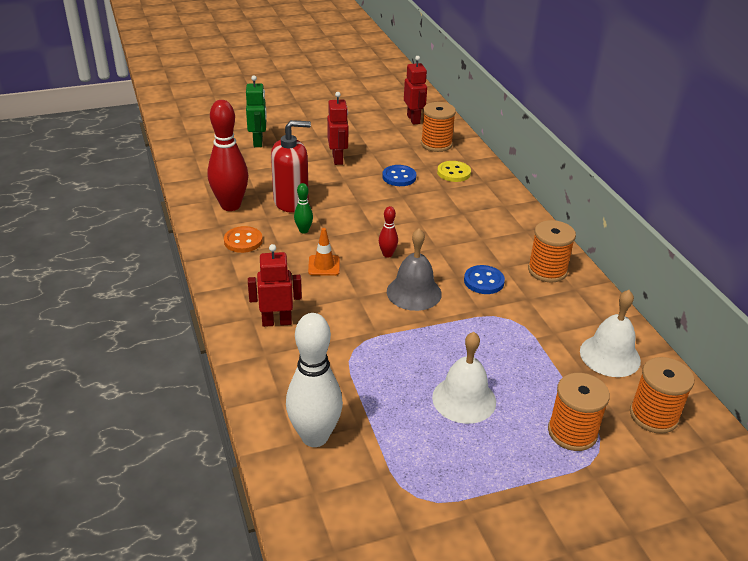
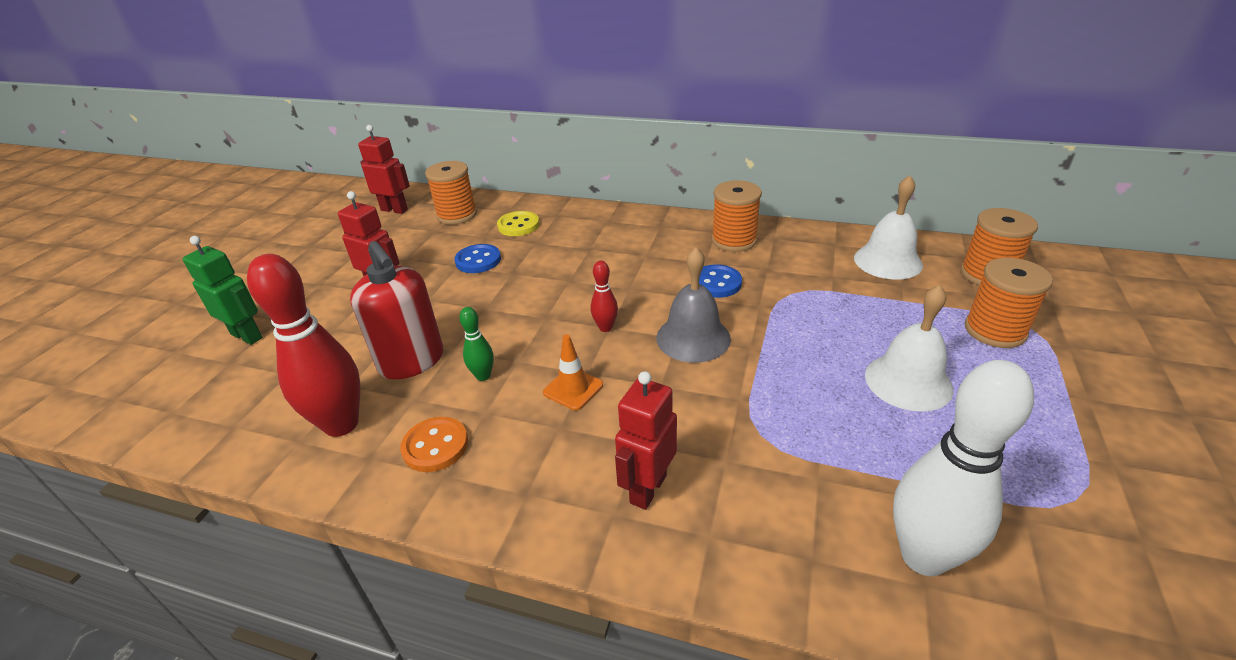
camera: 50 degrees left, 0 degrees up
red soap dispenser [271,120,311,213] -> red soap dispenser turned 120 degrees clockwise [350,241,443,379]

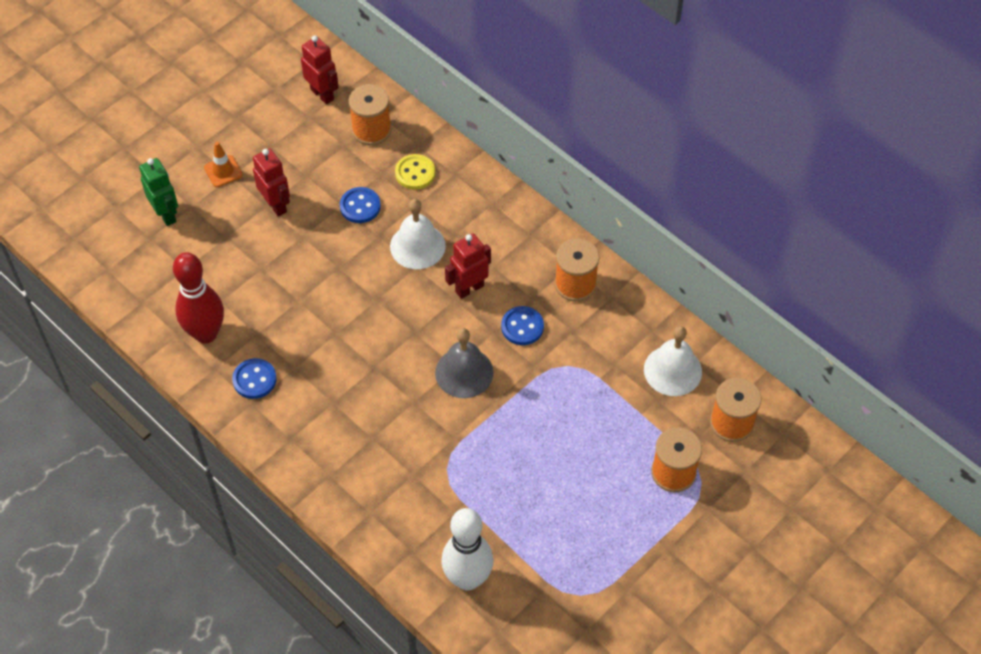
camera: 25 degrees right, 20 degrees up
red soap dispenser [350,241,443,379] -> none
orange button [400,417,468,472] -> blue button [232,358,277,399]
green bowling pin [459,307,494,381] -> none
orange traffic cone [543,334,603,411] -> orange traffic cone moved to [204,142,243,187]
red bowling pin [591,261,618,332] -> none
red robot [615,371,677,510] -> red robot moved to [445,233,491,299]
white bell [865,285,954,412] -> white bell moved to [390,199,446,269]

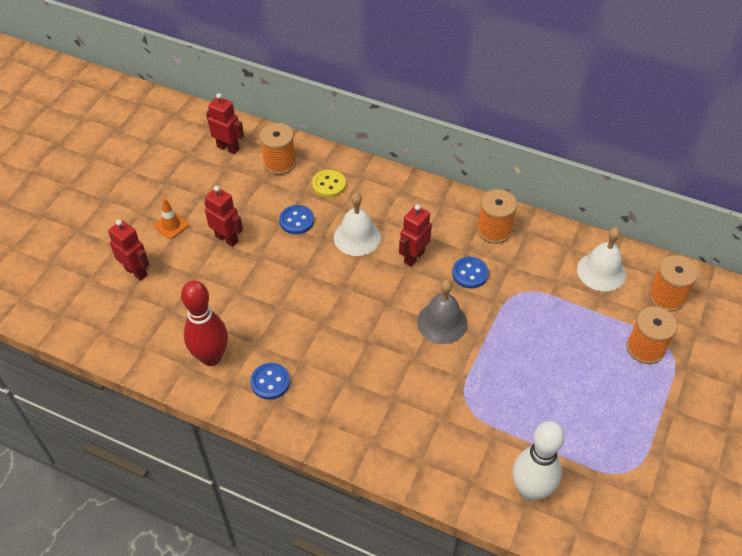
camera: 20 degrees left, 5 degrees down
green robot [139,158,178,226] -> red robot [108,220,149,281]

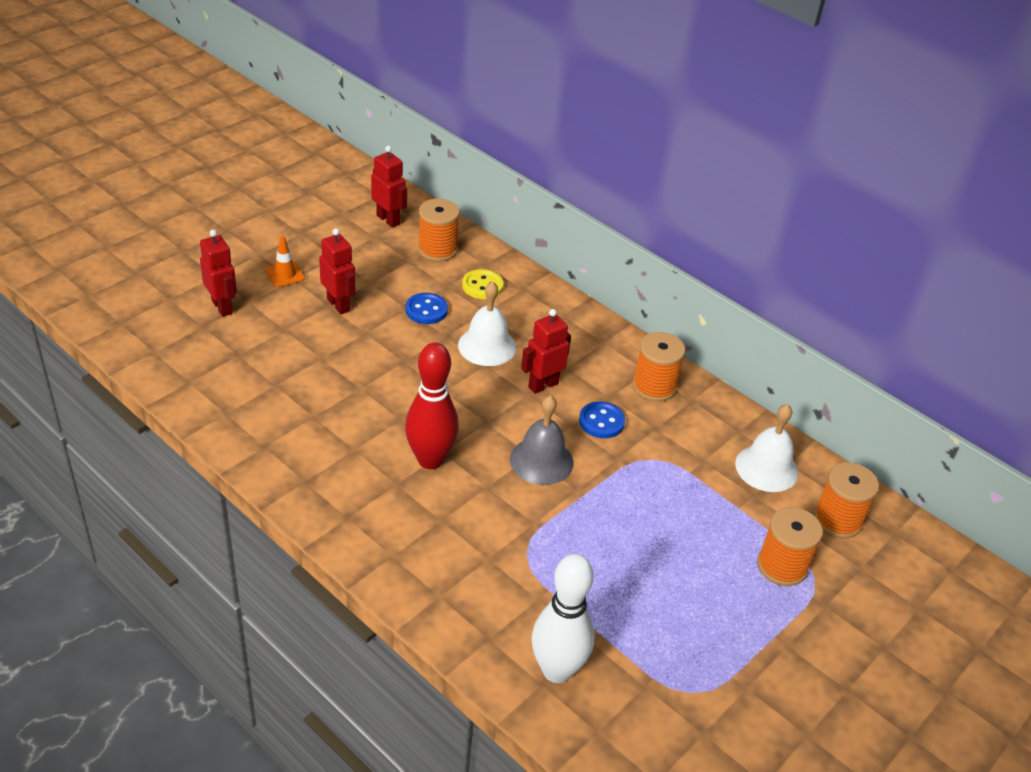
camera: 15 degrees right, 10 degrees down
red bowling pin [181,280,228,366] -> red bowling pin moved to [405,343,459,469]
blue button [250,363,290,400] -> none

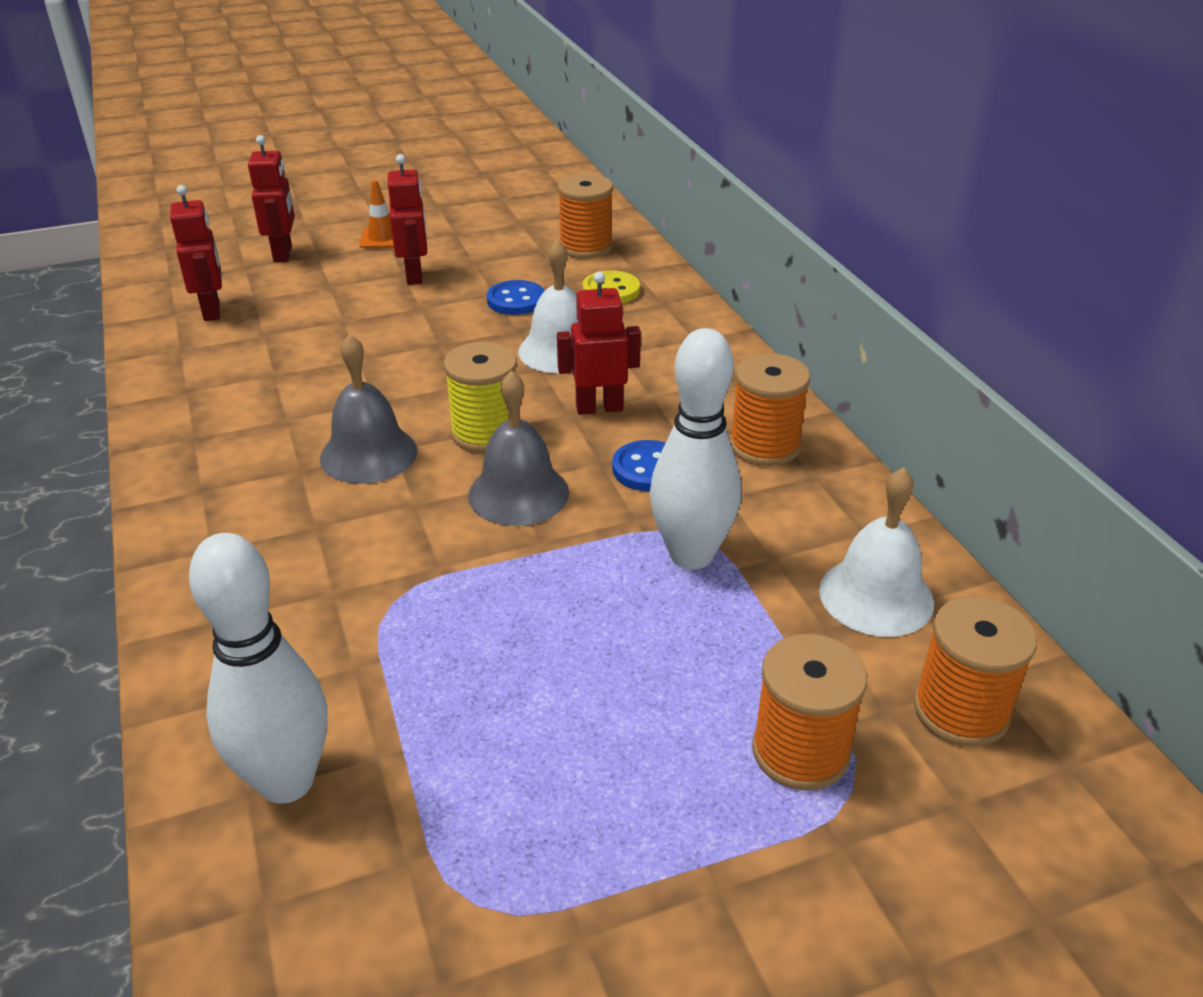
camera: 30 degrees right, 5 degrees down
red robot [371,146,407,227] -> red robot moved to [170,185,222,321]
red bowling pin [405,343,459,469] -> grey bell [320,334,417,484]
none -> yellow spool [444,342,517,453]
none -> white bowling pin [650,328,741,570]

